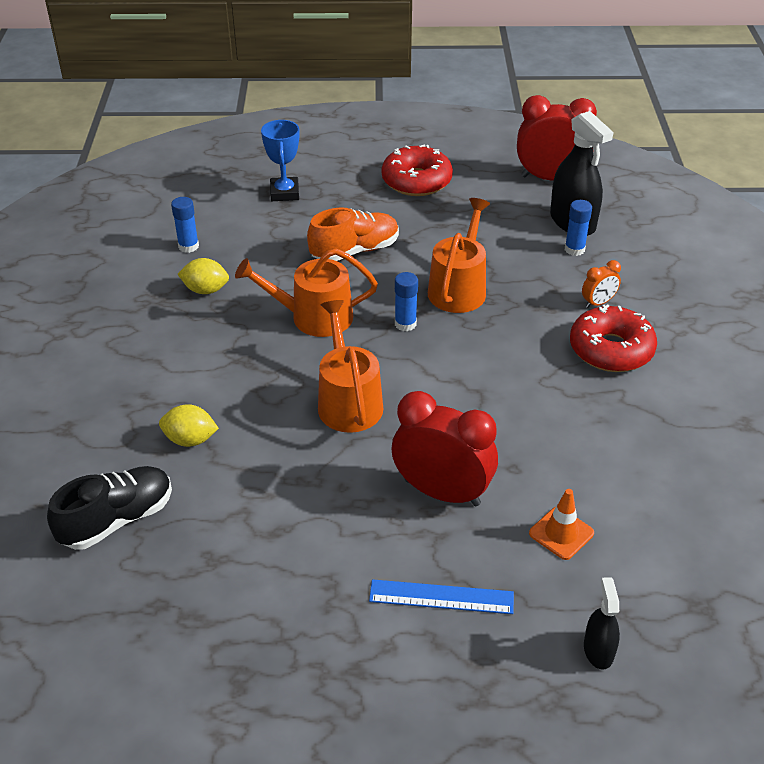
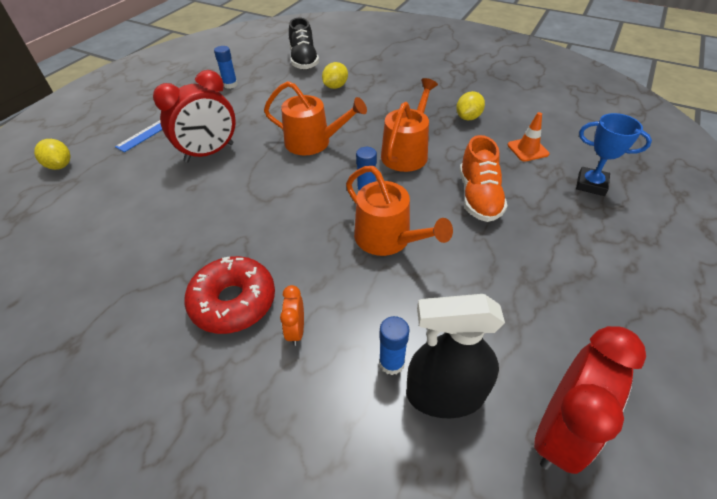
camera: 120 degrees right, 5 degrees up
blue glue stick [171,197,199,253] -> blue glue stick moved to [214,46,238,89]
red donut [382,145,453,196] -> none
orange traffic cone [529,489,594,560] -> orange traffic cone moved to [507,112,550,162]
black spray bottle [584,577,620,670] -> yellow lemon [34,139,71,170]

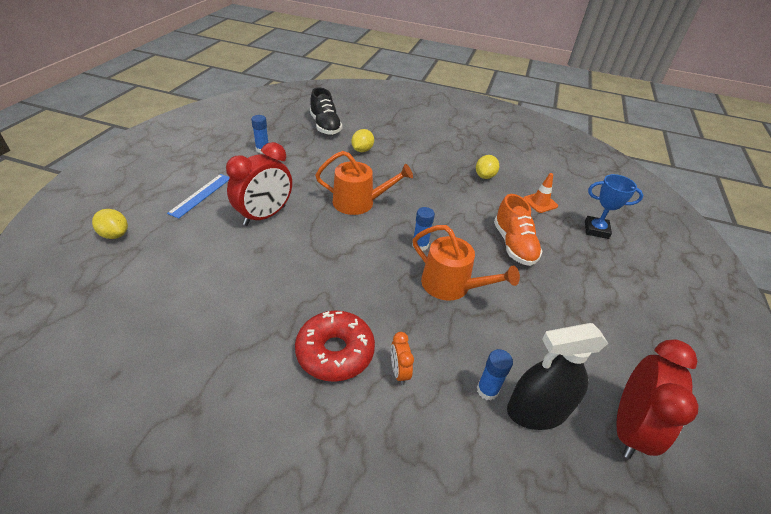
camera: 15 degrees left, 5 degrees down
orange watering can [381,78,438,172] -> none

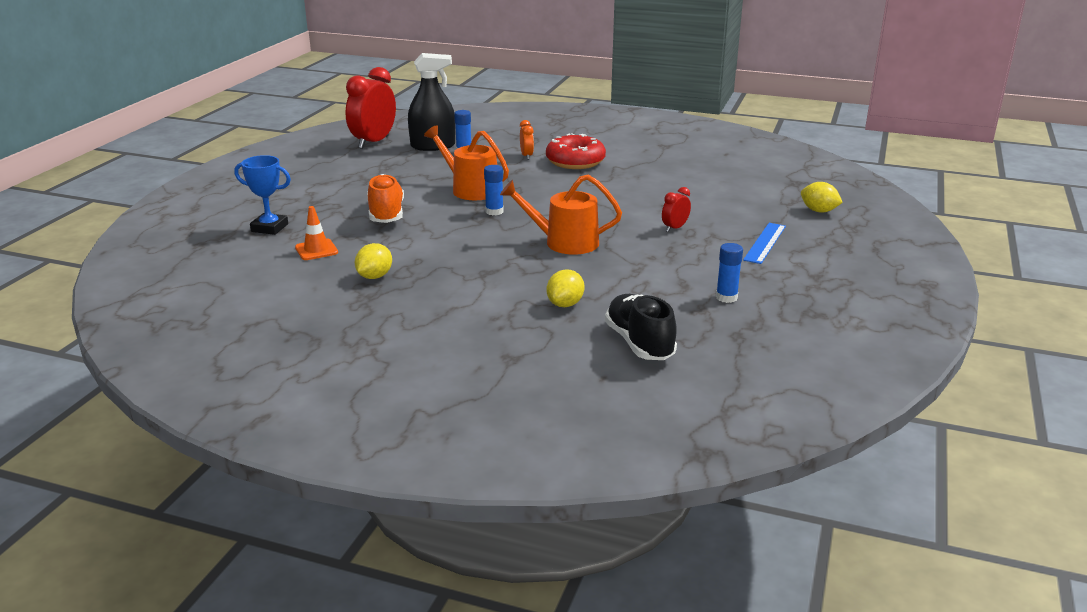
camera: 175 degrees left, 15 degrees down
red clock [226,142,292,226] -> red clock [662,187,691,232], size x0.47

